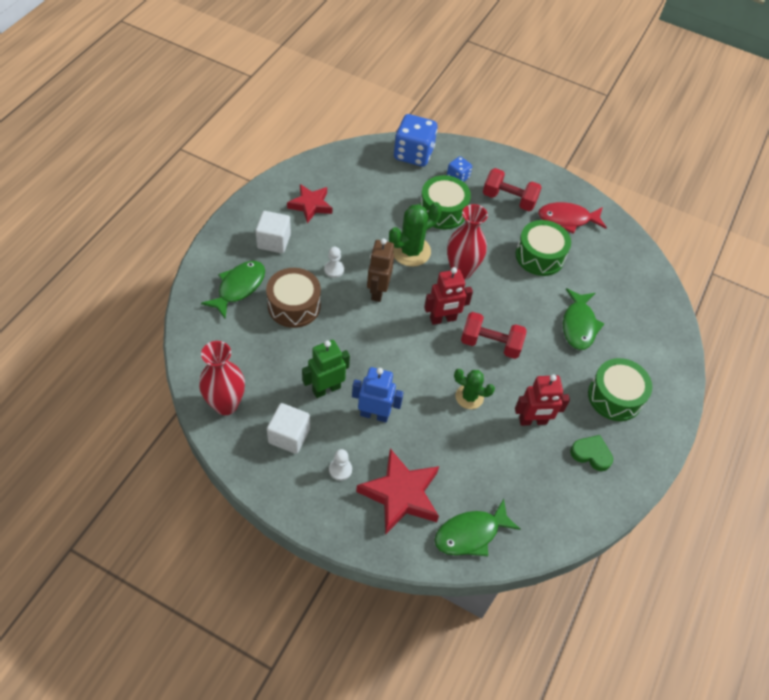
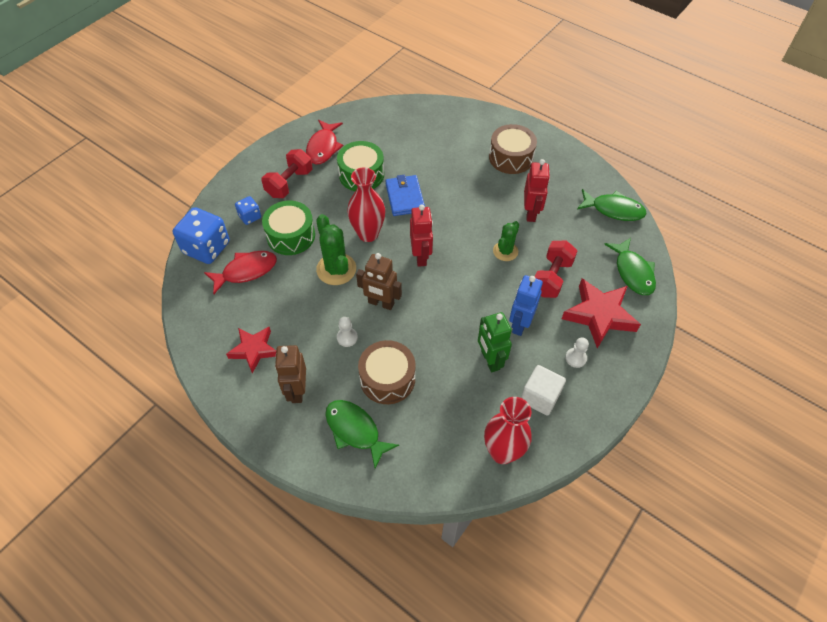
camera: 75 degrees left, 0 degrees up
white cube [255,211,291,253] -> brown robot [275,345,306,403]
red dumbbell [461,312,527,359] -> red dumbbell moved to [534,241,577,298]
green fish [563,288,604,350] -> green fish moved to [577,189,647,221]
green heart [570,435,613,471] -> none
green drum [588,358,652,421] -> brown drum [489,124,537,174]
none -> red fish [204,251,277,294]
none -> blue wallet [385,175,425,216]

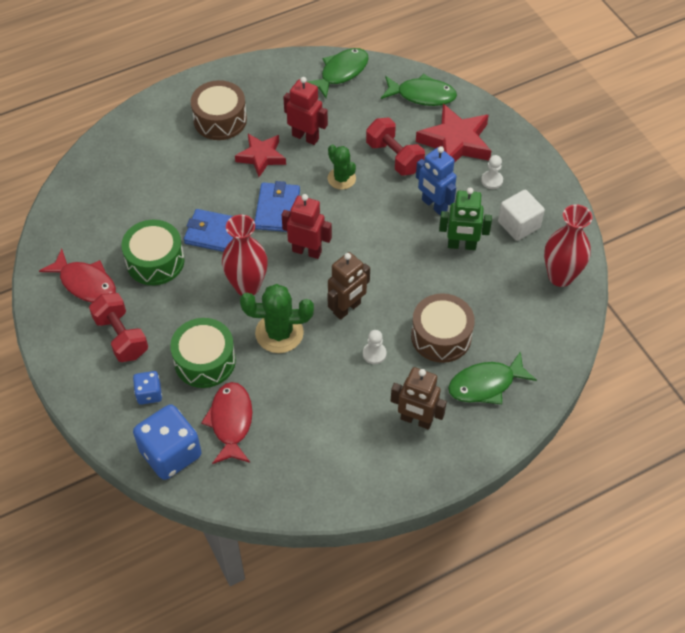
camera: 65 degrees left, 0 degrees up
red star [226,327,276,374] -> red star moved to [235,134,286,177]
none -> blue wallet [254,181,300,232]

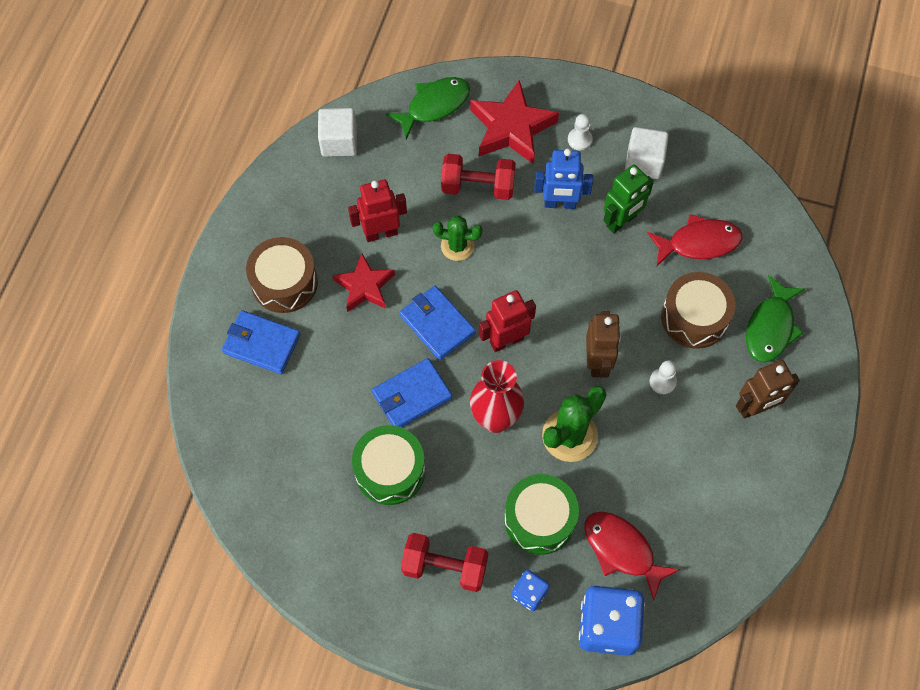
camera: 45 degrees left, 10 degrees up
red fish [39,249,116,303] -> red fish moved to [648,214,742,266]
green fish [307,48,369,98] -> white cube [318,108,357,157]
red vase [544,204,592,287] -> none
none -> blue wallet [222,310,301,374]

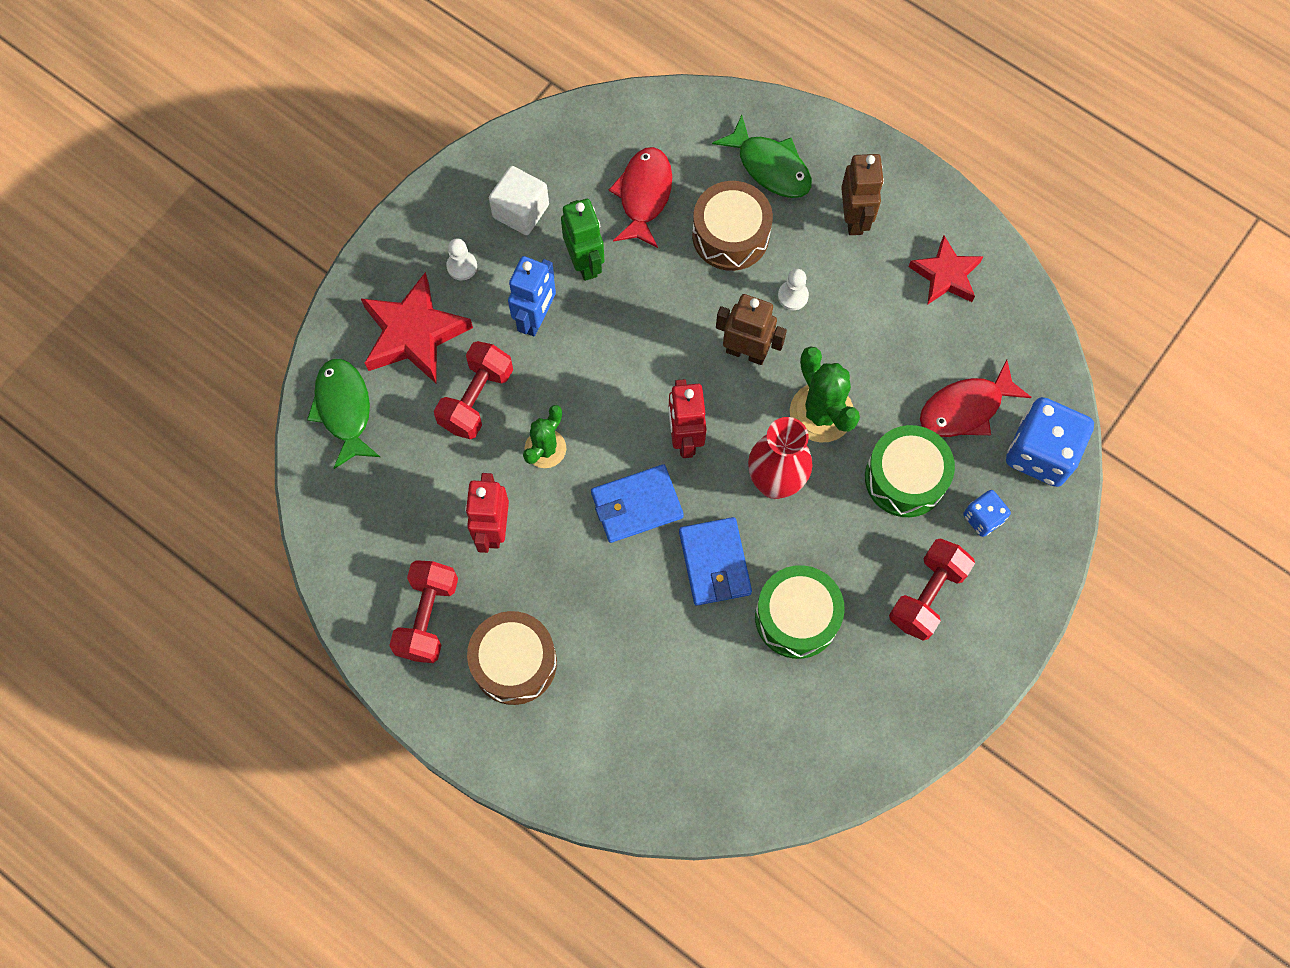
camera: 70 degrees left, 5 degrees up
blue wallet [222,310,301,374] -> none
white cube [318,108,357,157] -> none
red star [332,253,395,312] -> red star moved to [908,235,983,305]
none -> red dumbbell [389,560,458,663]

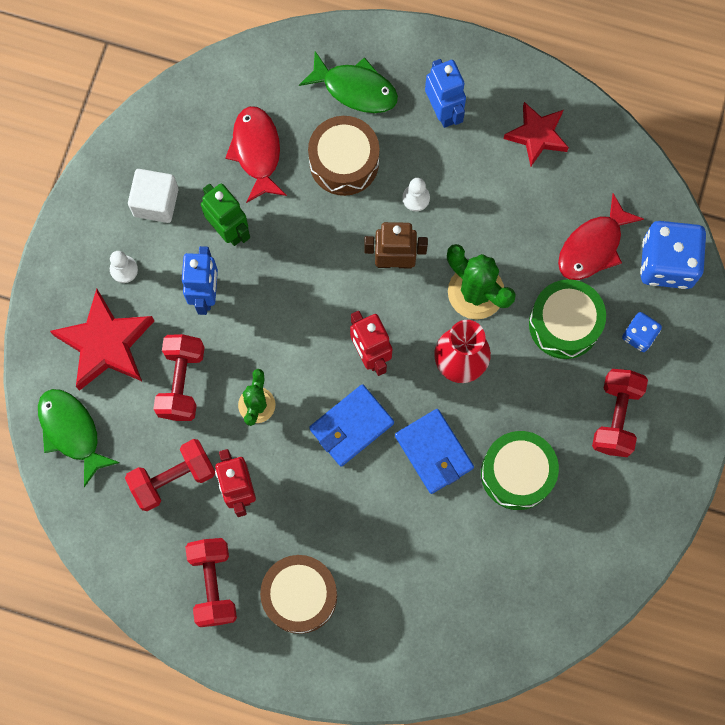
camera: 20 degrees left, 5 degrees up
brown robot [841,154,884,235] -> blue robot [425,59,466,128]
none -> red dumbbell [125,439,215,511]

